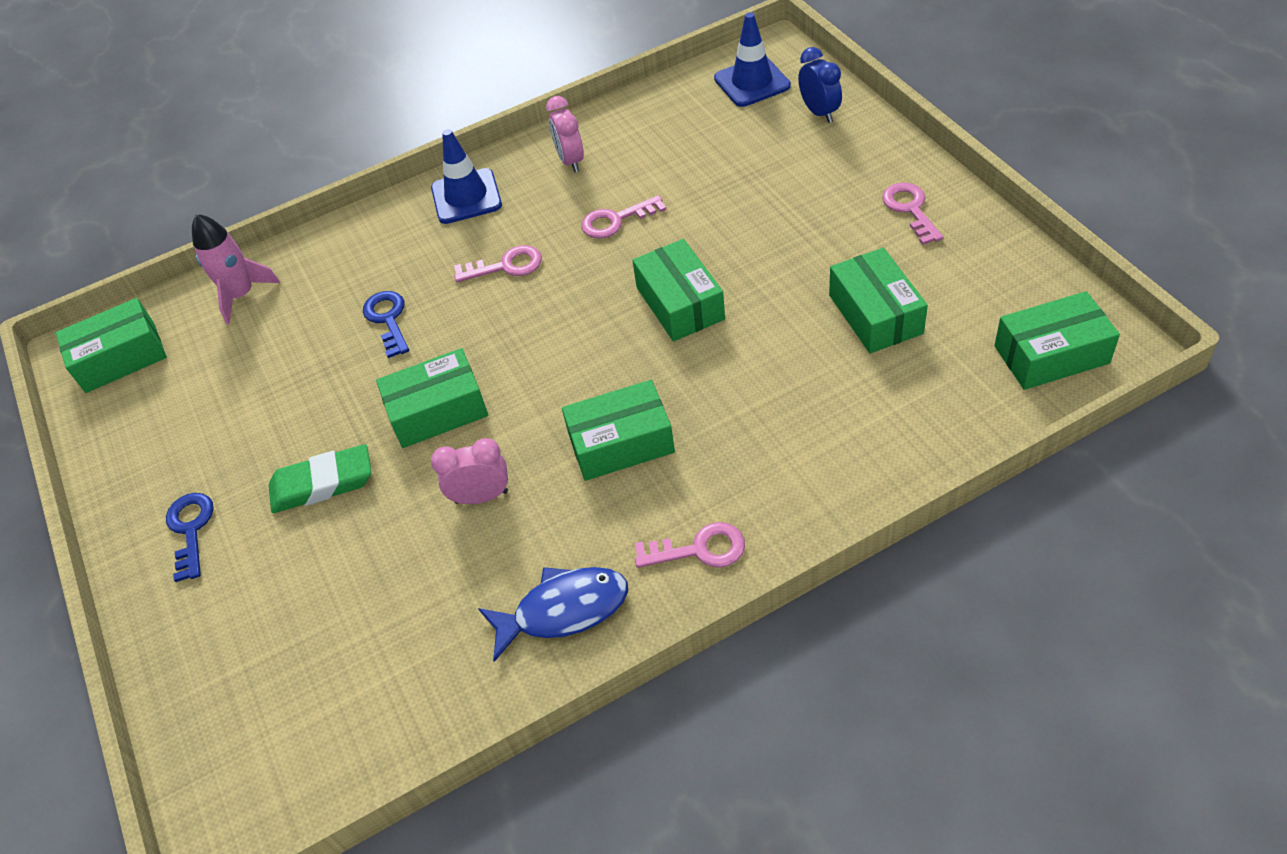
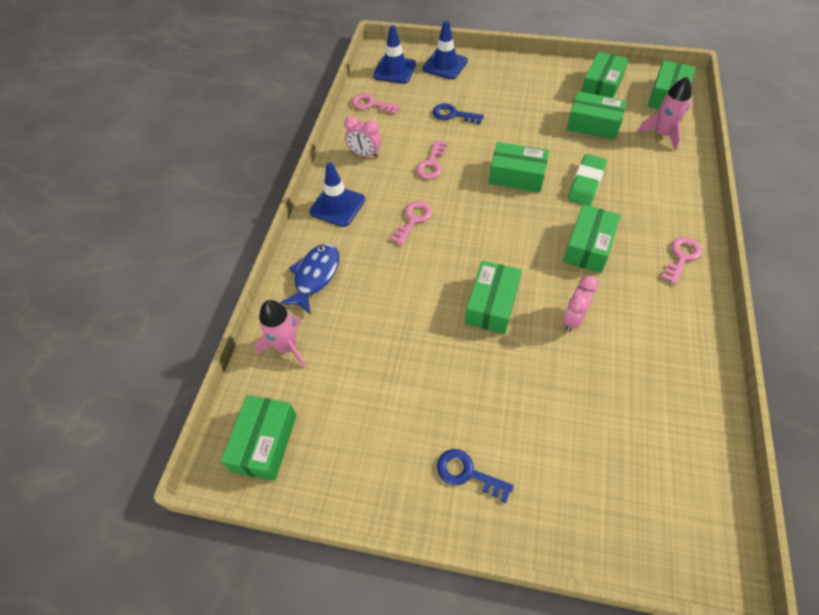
camera: 55 degrees left, 5 degrees up
green eraser [269,444,371,513] -> green eraser moved to [568,154,607,206]
blue key [363,291,409,358] -> blue key moved to [433,103,484,124]
blue fish [478,567,628,662] -> blue fish moved to [280,244,339,314]
blue clock [798,47,842,123] -> blue traffic cone [422,20,468,79]
pink key [882,183,943,245] -> pink key moved to [351,93,400,115]
none -> green box [581,51,629,98]
none -> pink rocket [637,77,691,151]

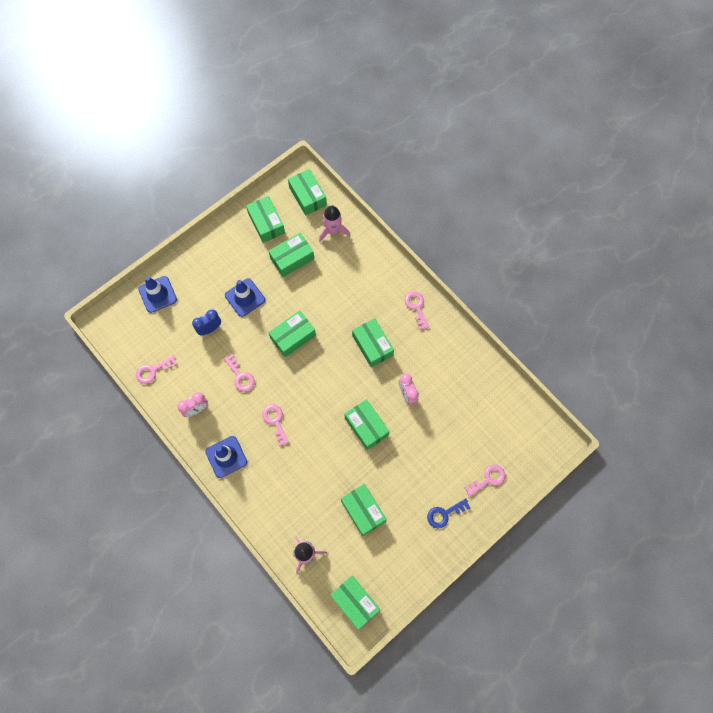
camera: 55 degrees left, 15 degrees up
blue fish [280,244,339,314] -> none
blue traffic cone [373,25,416,84] -> blue traffic cone moved to [225,278,265,317]
blue key [433,103,484,124] -> blue clock [192,310,221,335]
green eraser [568,154,607,206] -> none
none -> green box [341,484,387,536]
none -> pink key [464,465,505,497]

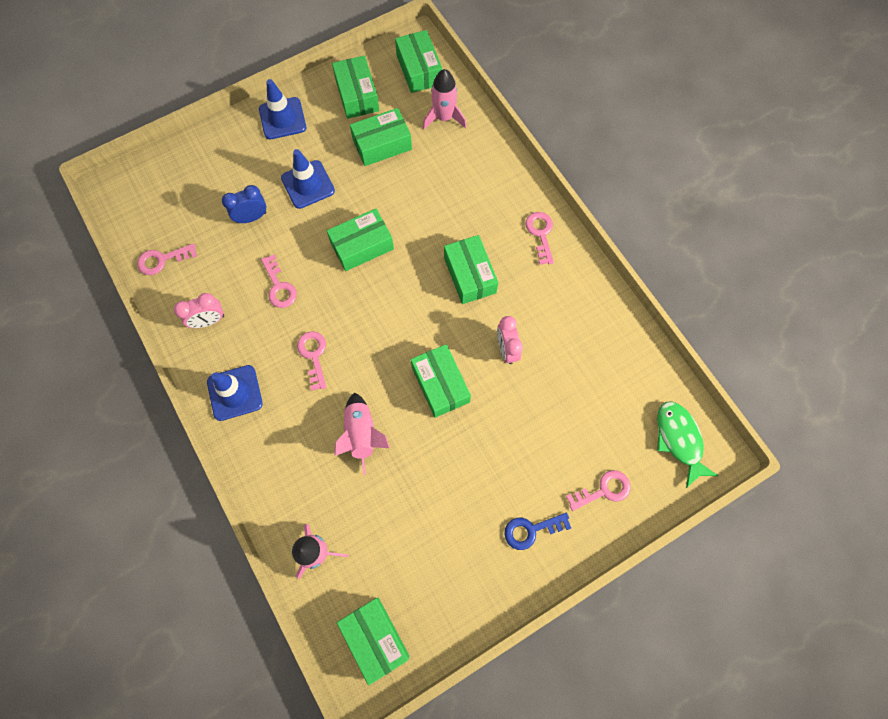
camera: 10 degrees right, 0 degrees up
blue traffic cone [139,276,177,313] -> blue traffic cone moved to [259,79,306,139]
green box [341,484,387,536] -> none
none -> pink rocket [334,392,390,475]
none -> green fish [657,401,719,488]

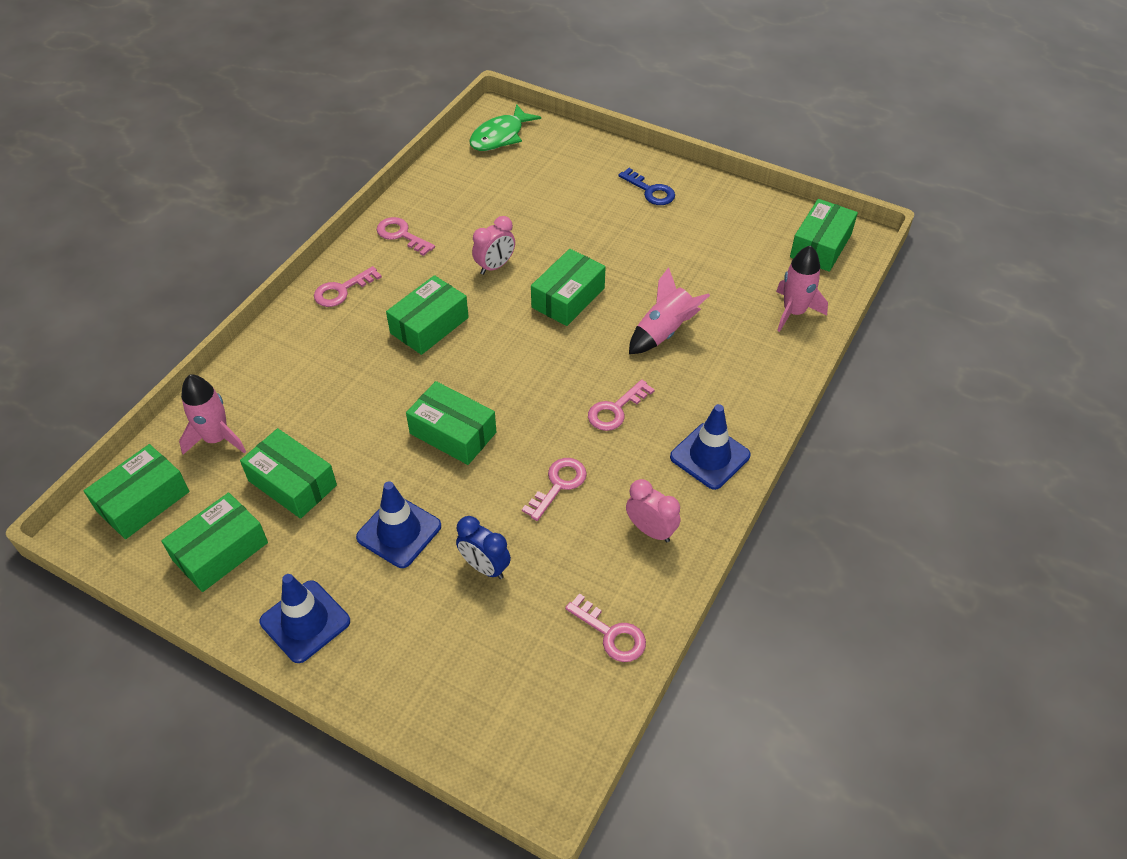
camera: 120 degrees left, 20 degrees down
pink key [566,470,631,511] -> pink key moved to [376,217,435,256]

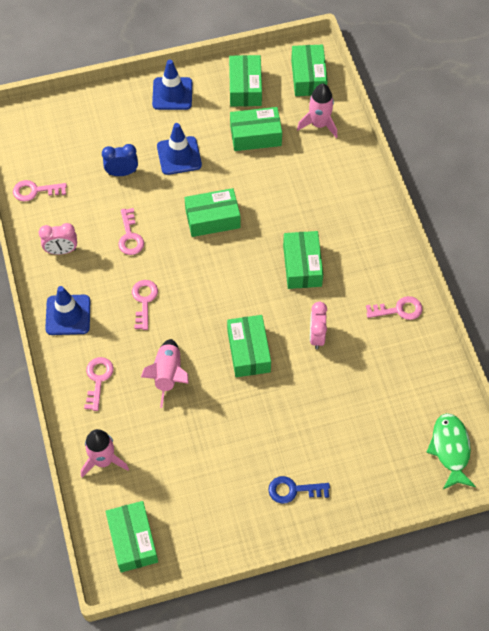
camera: 135 degrees right, 10 degrees up
pink key [314,266,382,307] -> pink key moved to [84,357,114,411]

